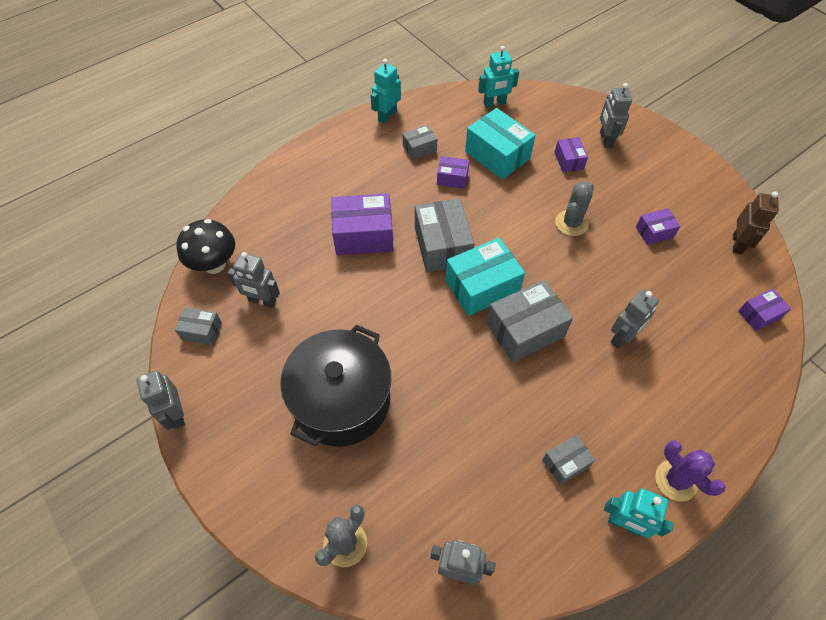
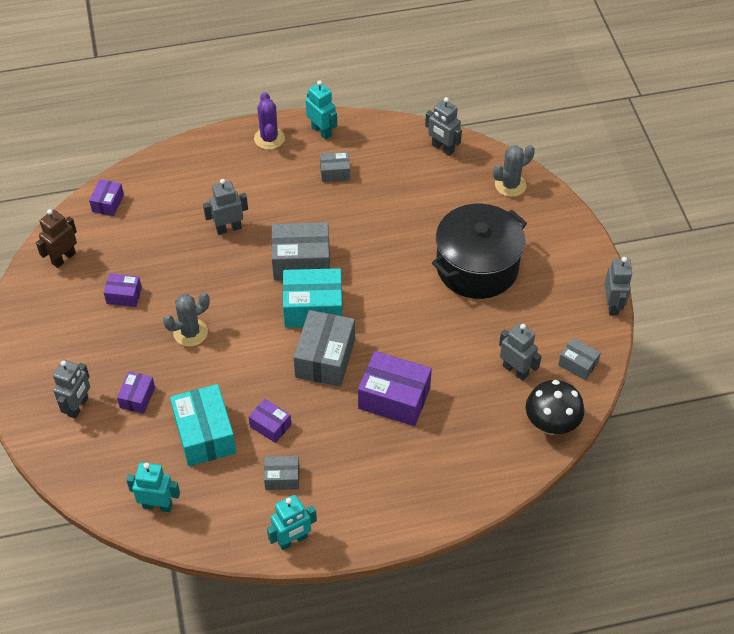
camera: 155 degrees left, 5 degrees down
purple box [738,289,791,331] -> purple box turned 75 degrees counterclockwise [89,179,124,216]

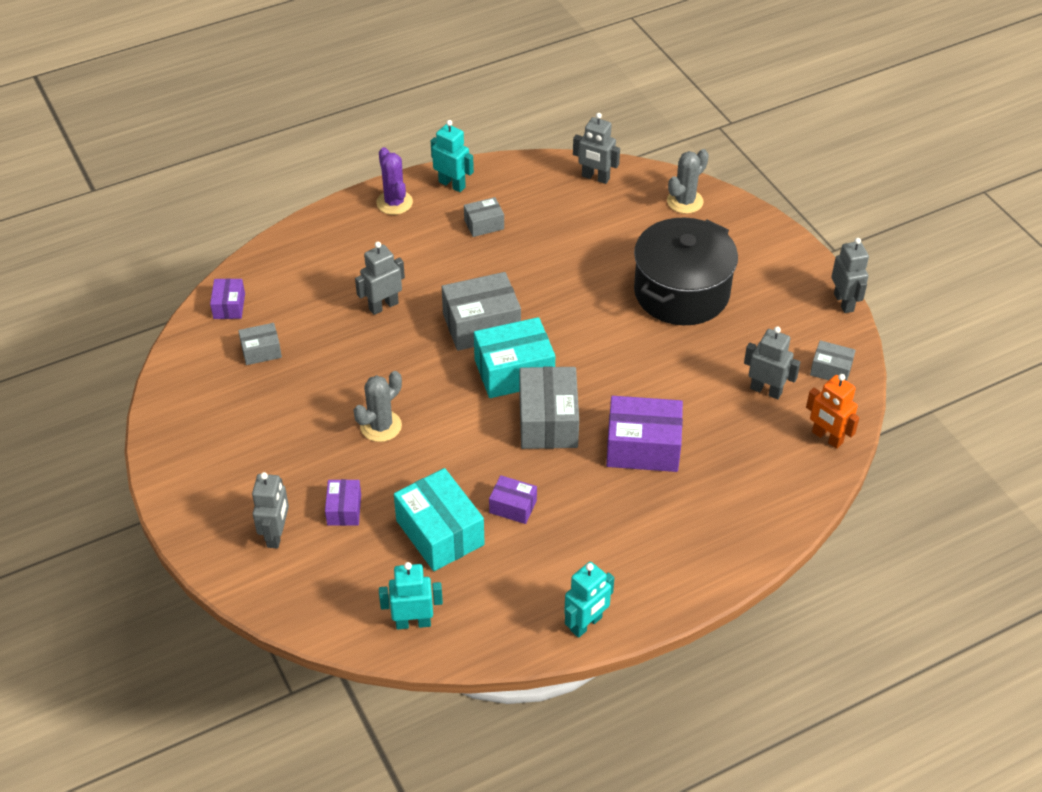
camera: 15 degrees left, 5 degrees down
brown robot [36,209,77,268] -> none
purple box [104,274,142,307] -> none
grey box [264,456,299,490] -> grey box moved to [238,323,282,365]
black mushroom [526,380,584,435] -> orange robot [806,374,859,449]

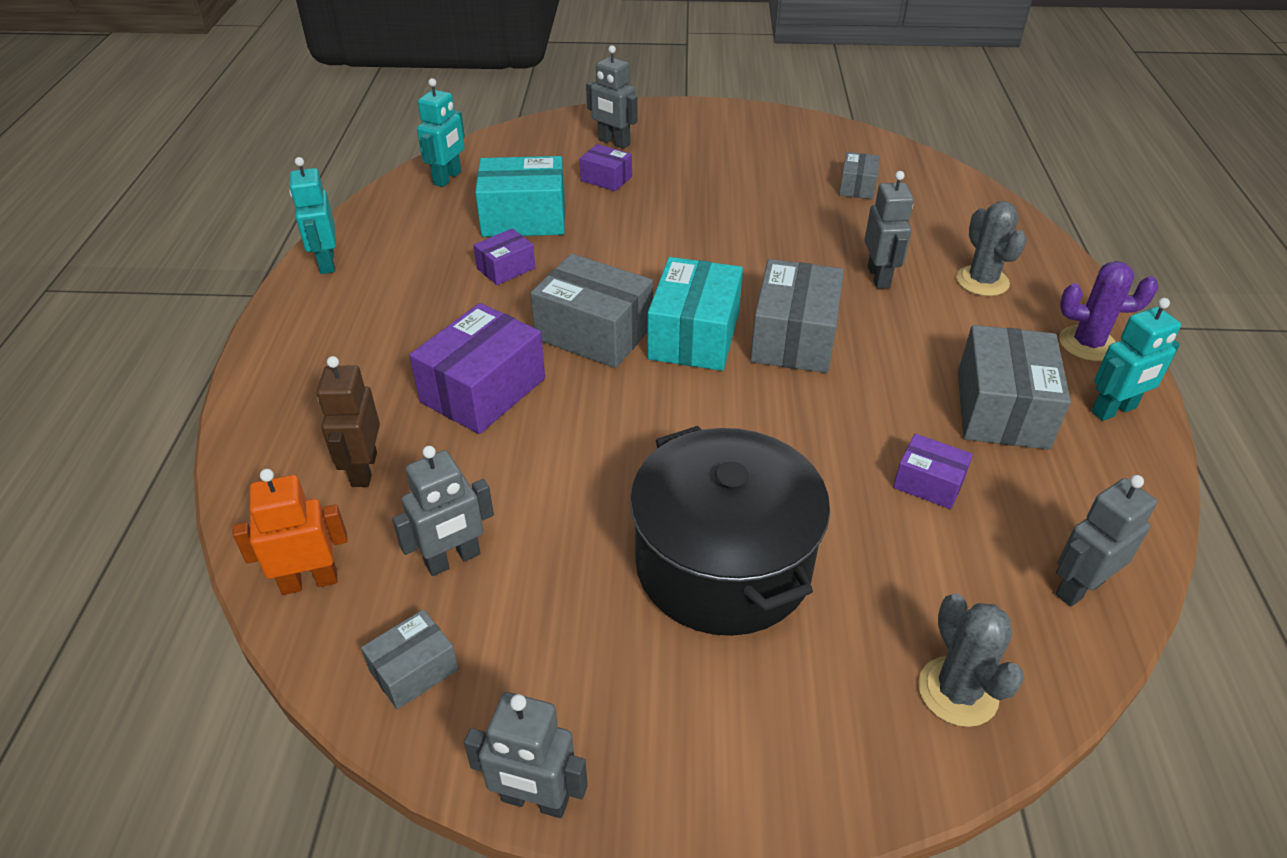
camera: 120 degrees right, 5 degrees down
purple box [210,278,245,319] -> purple box moved to [893,433,973,509]
grey cactus [353,371,402,442] -> grey cactus moved to [956,201,1027,296]
grey box [464,197,504,237] -> grey box [958,325,1071,450], size x1.87
none -> brown robot [317,356,380,487]

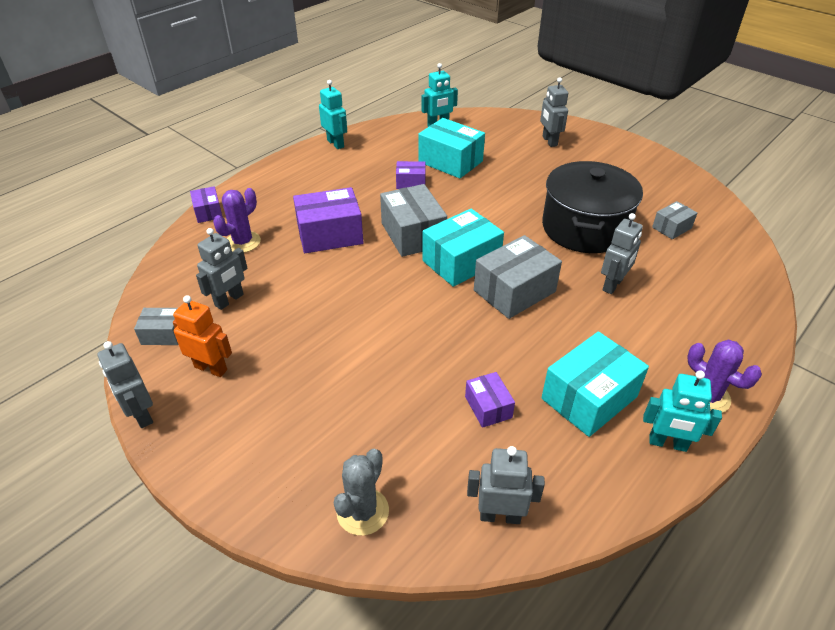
camera: 40 degrees right, 0 degrees up
orange robot [233,469,348,595] -> orange robot moved to [173,295,232,377]
turquoise robot [289,157,336,274] -> turquoise robot turned 120 degrees clockwise [319,80,347,149]
brown robot [317,356,380,487] -> purple cactus [213,188,261,253]
grey robot [392,446,494,576] -> grey robot turned 60 degrees counterclockwise [196,228,248,310]
purple box [579,144,632,191] -> purple box moved to [190,186,223,223]
black pot [630,426,830,636] -> black pot moved to [542,161,643,253]
grey cactus [956,201,1027,296] -> none
grey box [958,325,1071,450] -> turquoise box [541,331,649,437]

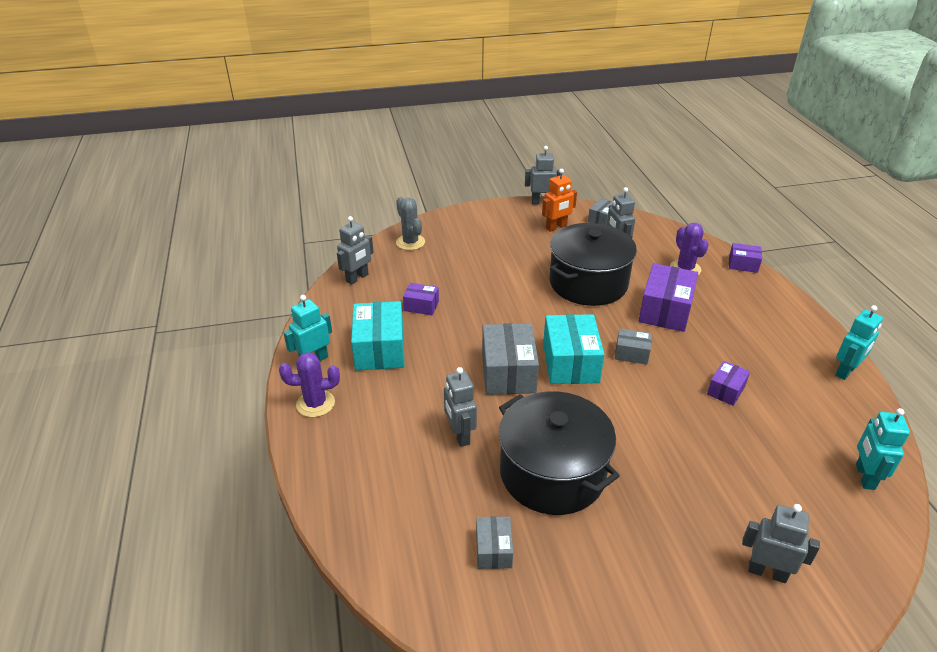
camera: 125 degrees right, 5 degrees down
turquoise robot [319,80,347,149] -> turquoise robot turned 45 degrees counterclockwise [835,305,883,380]
grey box [380,184,447,257] -> grey box [615,328,652,364], size x0.54
turquoise box [418,118,485,179] -> none
none -> black pot [549,223,637,306]

